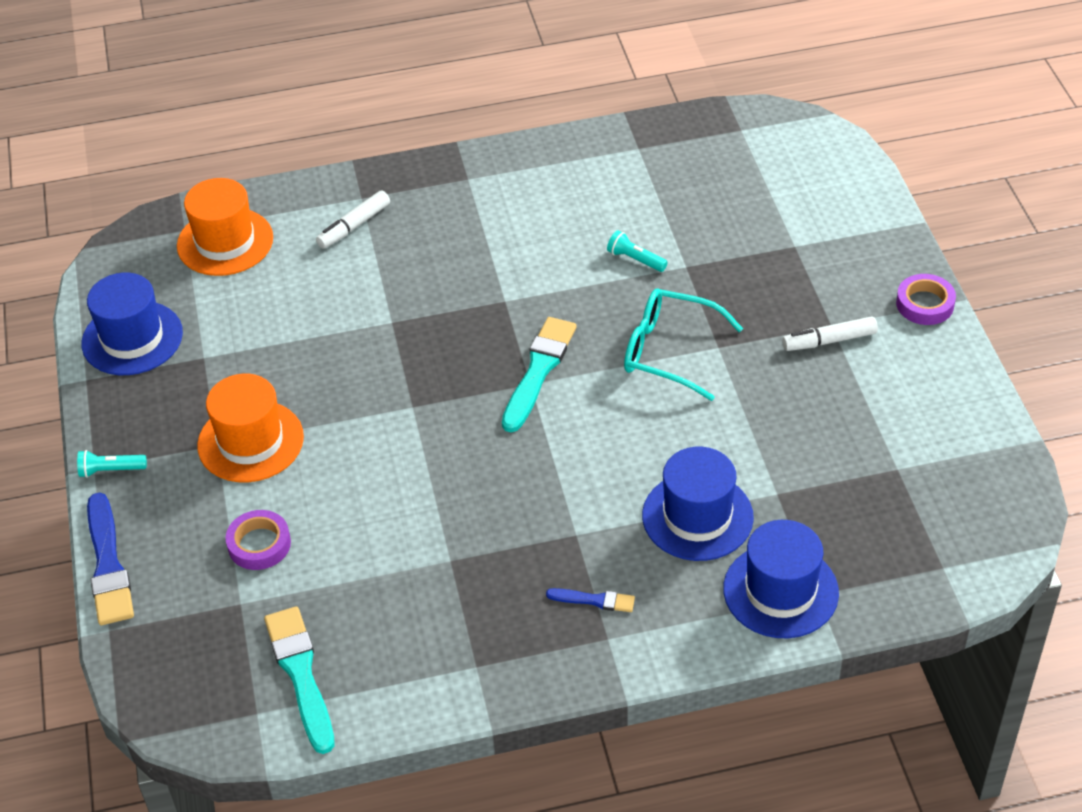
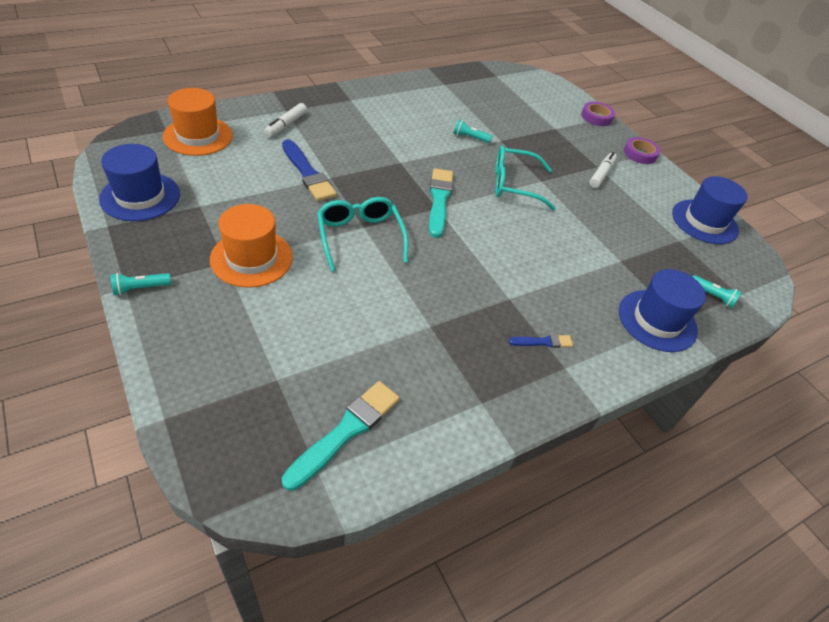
camera: 25 degrees left, 0 degrees up
blue brush [87,493,134,625] -> blue brush moved to [282,139,337,201]
purple tape [225,510,291,570] -> purple tape moved to [581,102,615,126]
turquoise brush [264,606,334,754] -> turquoise brush turned 75 degrees clockwise [282,381,400,491]
blue hat [642,447,754,561] -> blue hat moved to [672,176,748,244]
white marker [782,316,878,351] -> white marker turned 150 degrees clockwise [589,152,617,188]
none -> turquoise glasses [317,197,408,271]
none -> turquoise flashlight [693,275,742,308]

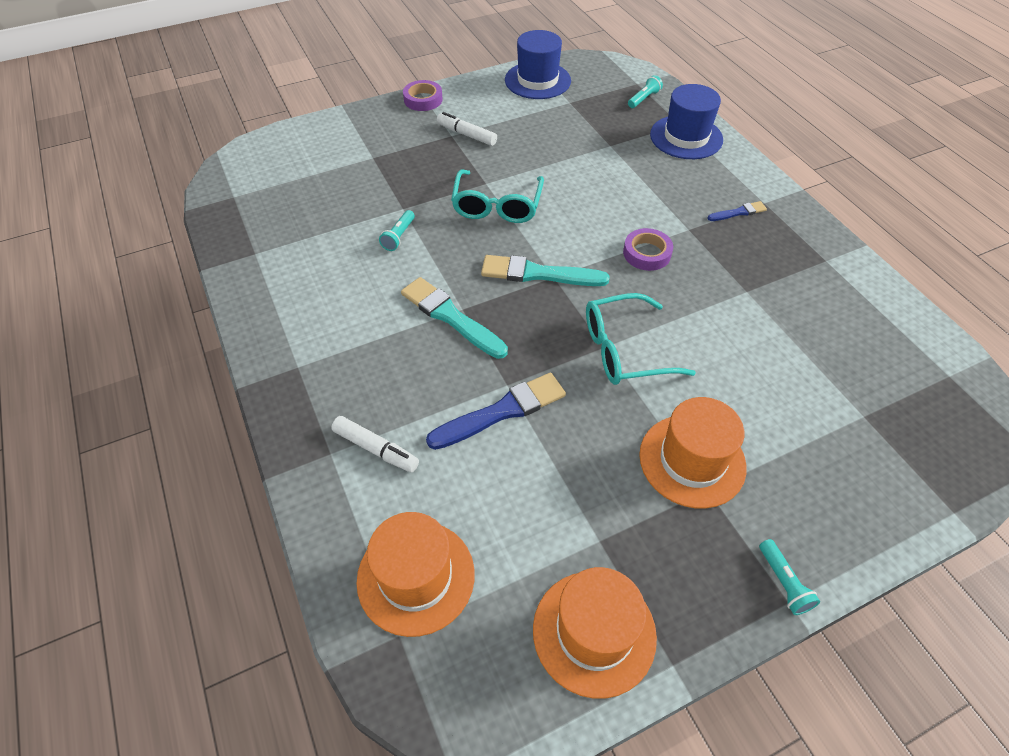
camera: 80 degrees left, 5 degrees up
blue hat [99,144,180,221] -> orange hat [533,567,657,699]
turquoise brush [282,381,400,491] -> turquoise brush moved to [401,277,508,359]
blue brush [509,334,573,348] -> blue brush turned 75 degrees clockwise [707,201,767,221]
purple tape [581,102,615,126] -> purple tape moved to [623,228,673,271]

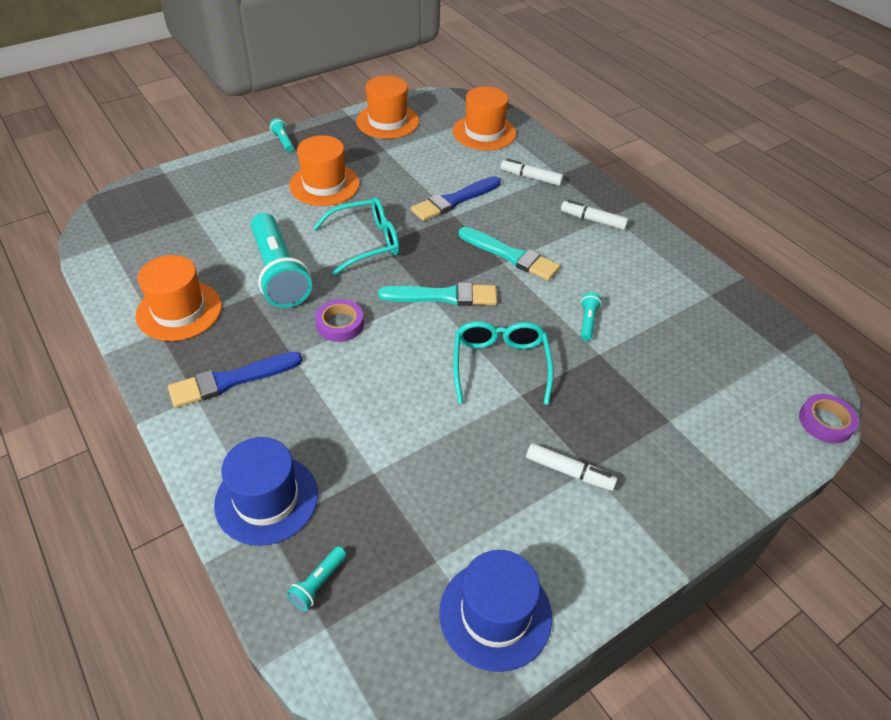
camera: 170 degrees right, 5 degrees down
purple tape [403,80,443,111] -> purple tape moved to [799,394,859,444]
blue brush [707,201,767,221] -> blue brush [168,352,303,408], size x1.90
none -> orange hat [135,255,222,341]
none -> turquoise flashlight [251,213,312,308]
none -> white marker [561,200,629,230]

